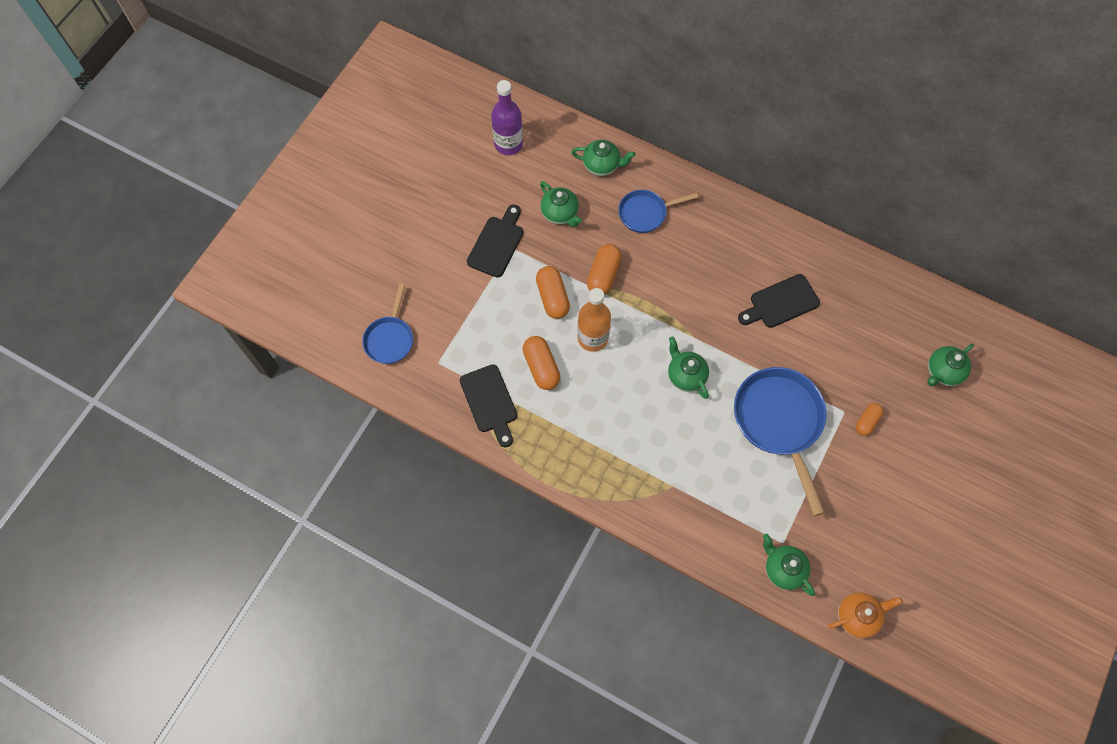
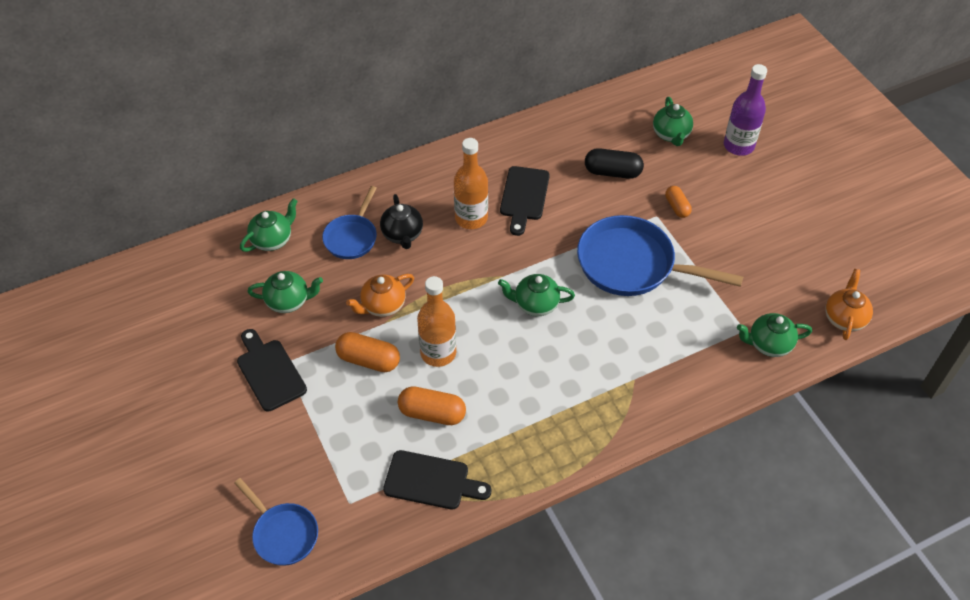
camera: 55 degrees left, 15 degrees down
purple bottle [491,80,523,155] -> purple bottle moved to [724,64,767,156]
orange capsule [587,244,622,295] -> orange teapot [346,274,414,317]
none -> black teapot [380,194,423,249]
none -> orange bottle [454,138,488,229]
none -> black capsule [585,148,644,179]

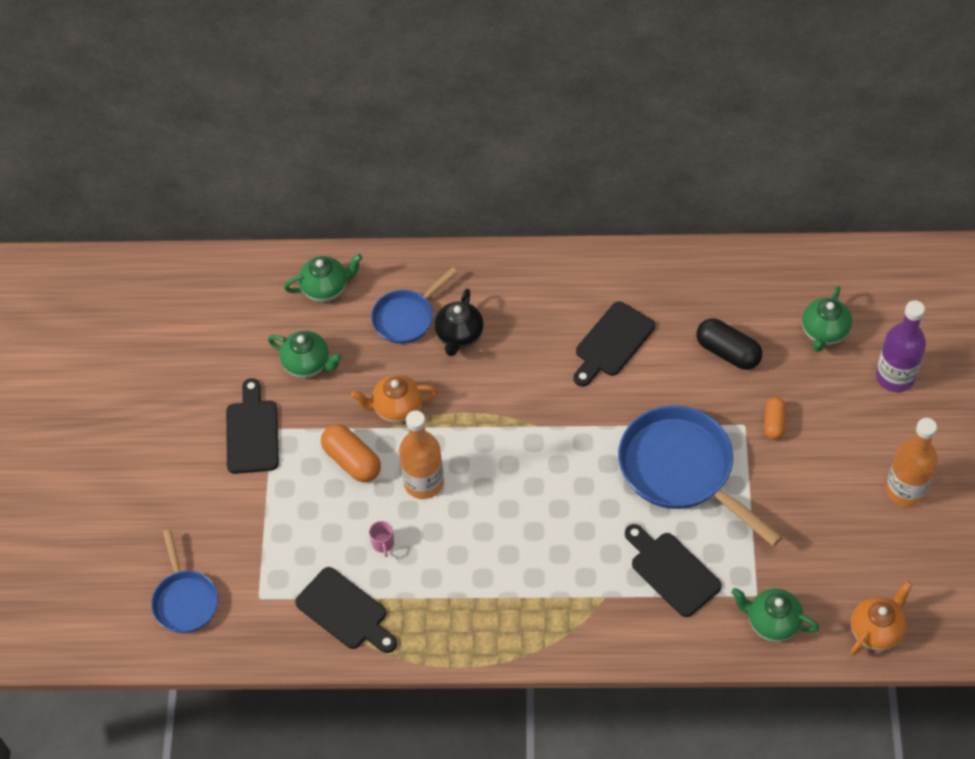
camera: 30 degrees right, 5 degrees up
orange capsule [398,386,466,425] -> pink mug [369,521,394,557]
orange bottle [454,138,488,229] -> orange bottle moved to [886,418,938,507]
green teapot [498,274,575,316] -> none
none -> black cutting board [625,524,722,617]

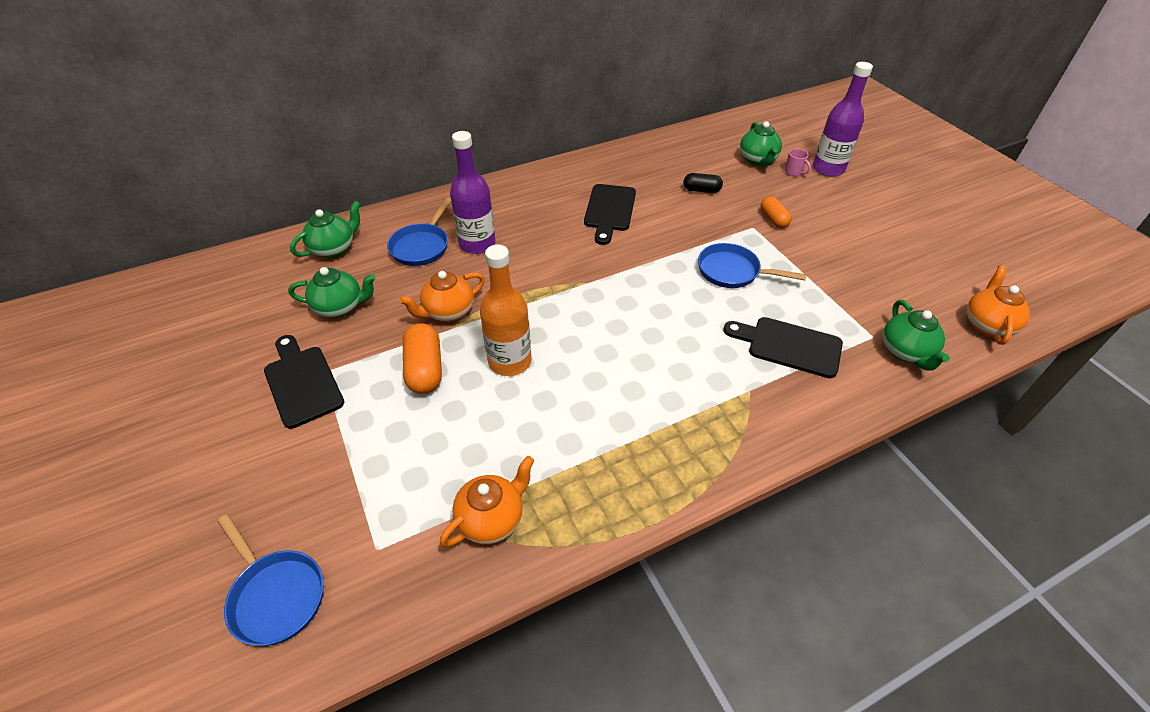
camera: 30 degrees left, 10 degrees down
black cutting board [295,567,397,653] -> orange teapot [440,456,534,548]
orange capsule [321,424,381,482] -> orange capsule turned 60 degrees clockwise [403,323,442,394]
pink mug [369,521,394,557] -> pink mug moved to [785,149,811,176]
black teapot [434,289,484,356] -> purple bottle [450,131,495,254]
blue pan [618,405,783,547] -> blue pan [698,243,807,288], size x0.57
black capsule [696,318,762,370] -> black capsule [683,173,723,193], size x0.63
green teapot [731,588,819,642] -> green teapot turned 90 degrees counterclockwise [883,300,950,371]
orange bottle [886,418,938,507] -> none

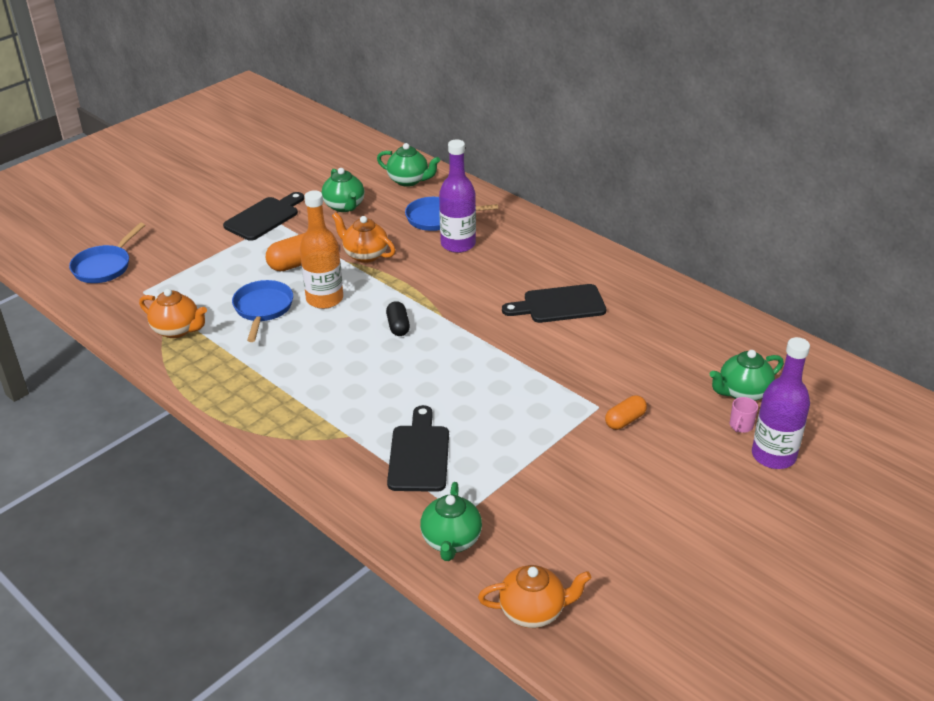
camera: 70 degrees right, 10 degrees down
black capsule [683,173,723,193] -> black capsule moved to [386,301,410,336]
blue pan [698,243,807,288] -> blue pan moved to [232,280,293,342]
green teapot [883,300,950,371] -> green teapot turned 60 degrees counterclockwise [420,482,482,561]

